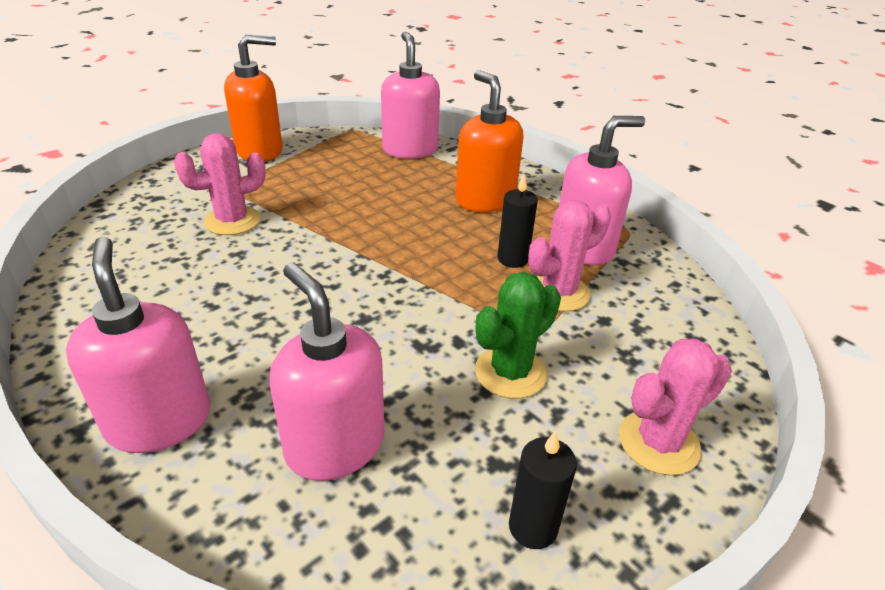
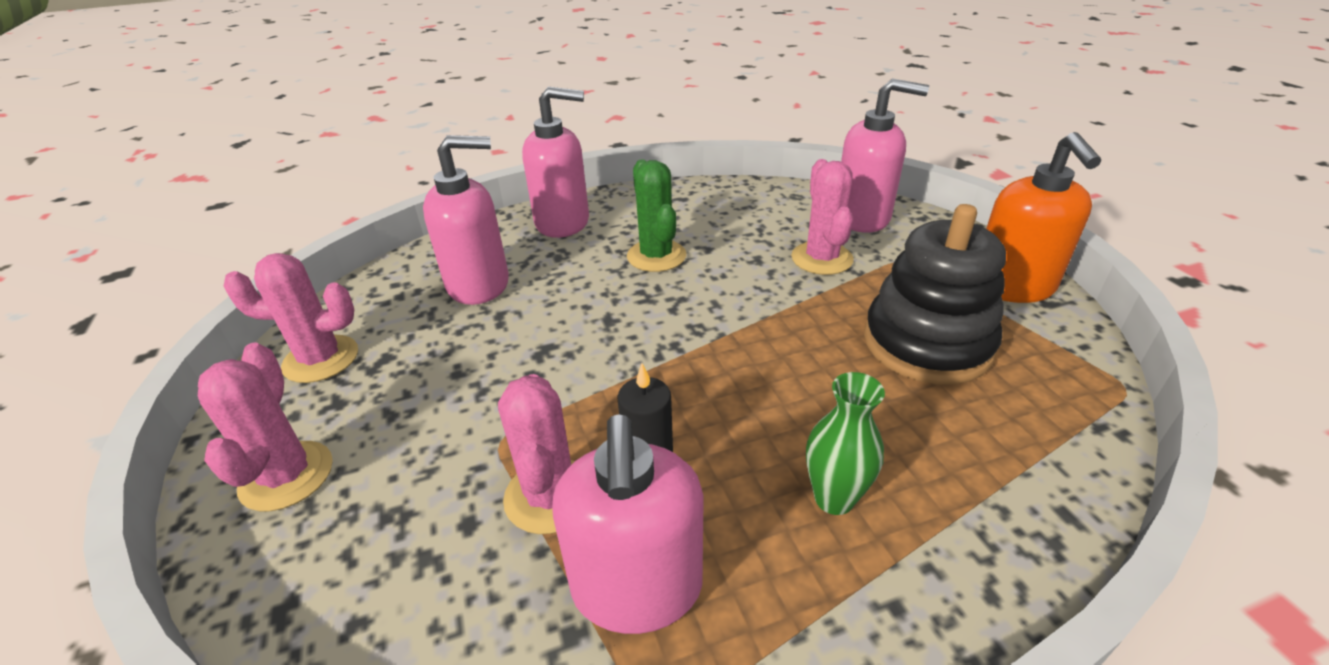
camera: 115 degrees right, 0 degrees up
pink soap dispenser [381,32,440,159] -> pink soap dispenser moved to [841,78,929,233]
orange soap dispenser [456,70,524,212] -> green vase [806,372,885,515]
green cactus [475,272,561,399] -> green cactus moved to [627,159,686,272]
black candle [509,431,577,549] -> pink cactus [224,253,358,383]
none -> black stacking toy [864,204,1006,384]

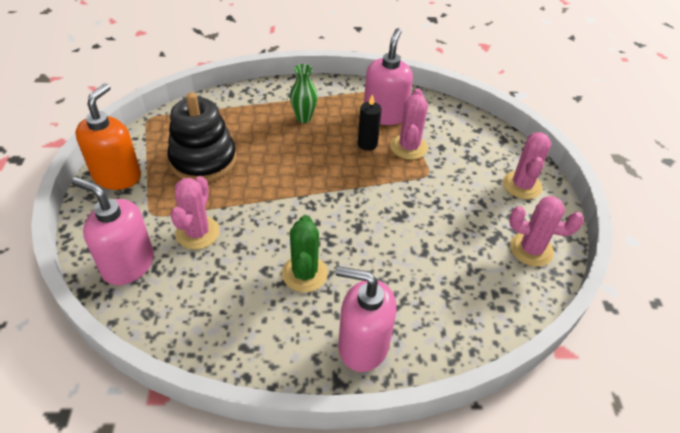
camera: 165 degrees left, 10 degrees up
pink soap dispenser [423,135,509,305] -> none

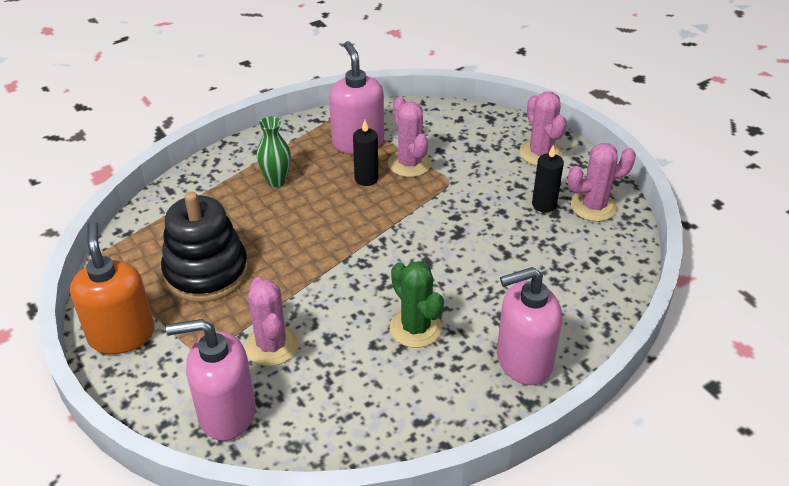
camera: 30 degrees left, 5 degrees down
none -> black candle [532,145,564,213]

